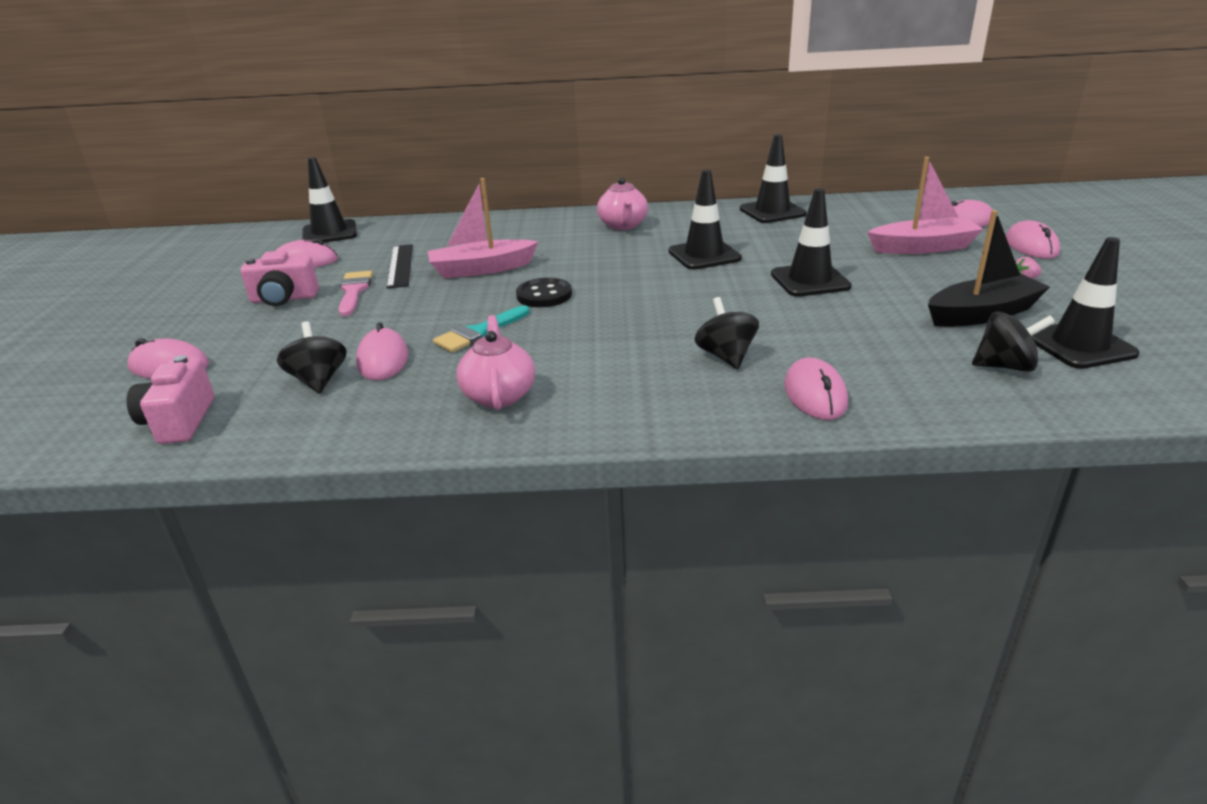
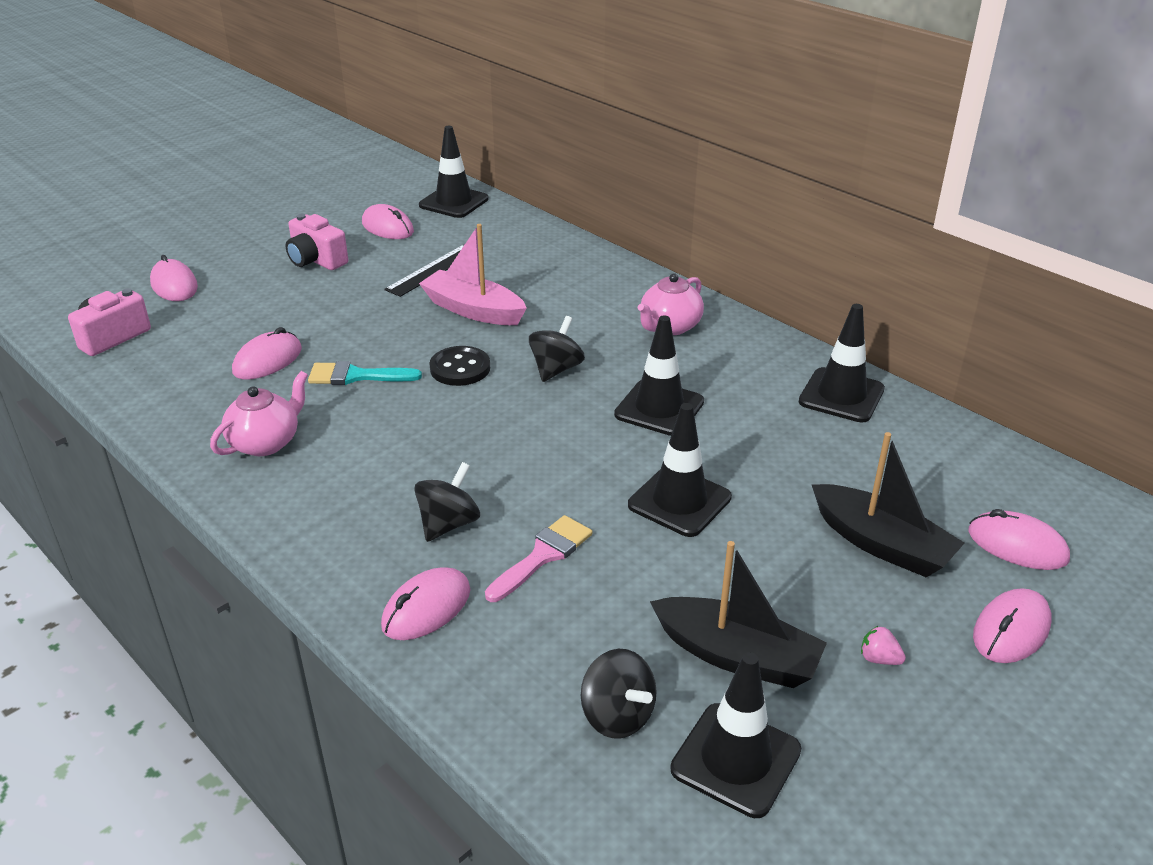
camera: 45 degrees right, 5 degrees up
black spinning top [277,321,346,394] -> black spinning top moved to [529,316,585,382]
pink brush [339,271,373,316] -> pink brush moved to [485,515,593,602]
pink boat [867,157,983,254] -> black boat [811,432,965,578]

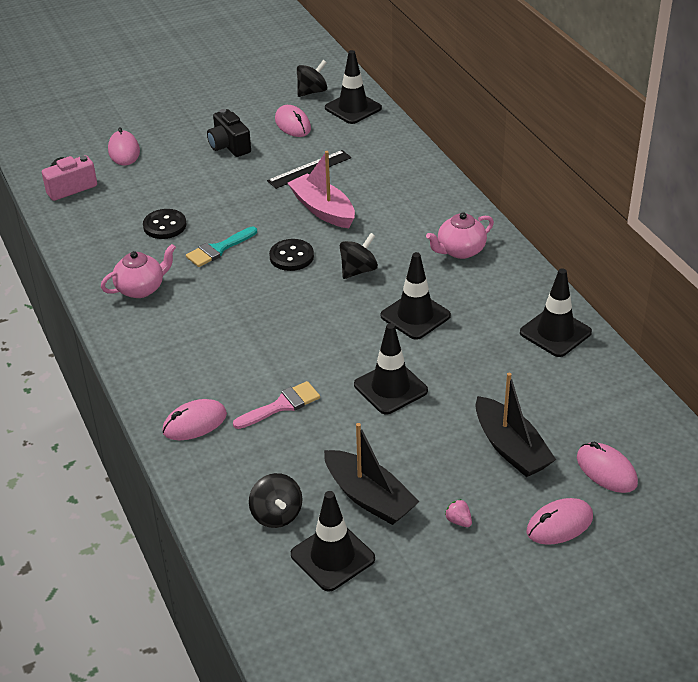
camera: 20 degrees right, 5 degrees up
pink mouse [232,327,302,380] -> black button [143,209,186,239]
pink camera [286,214,348,270] -> black camera [207,109,251,157]
turquoise brush [308,361,422,385] -> turquoise brush turned 60 degrees counterclockwise [186,226,257,267]
black spinning top [414,462,480,542] -> black spinning top moved to [297,60,327,97]

